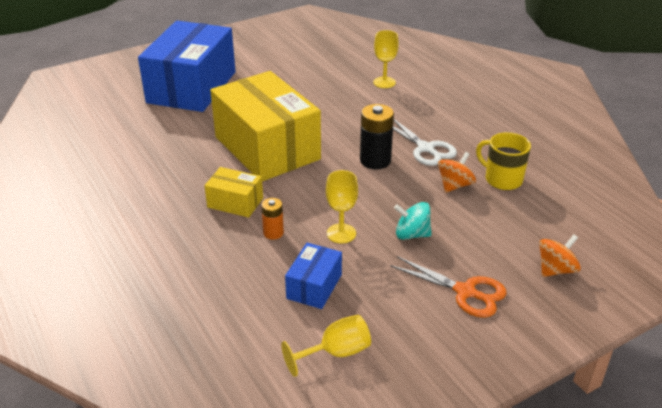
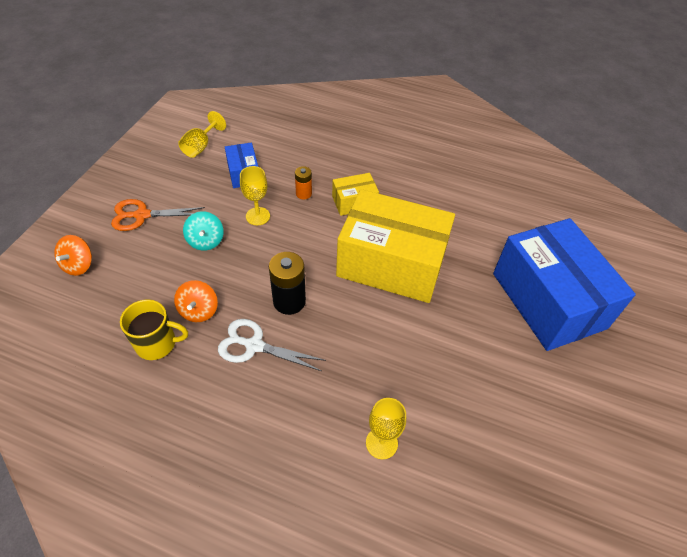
camera: 140 degrees right, 15 degrees up
turquoise spinning top [394,202,432,240] -> turquoise spinning top turned 105 degrees clockwise [183,211,224,251]

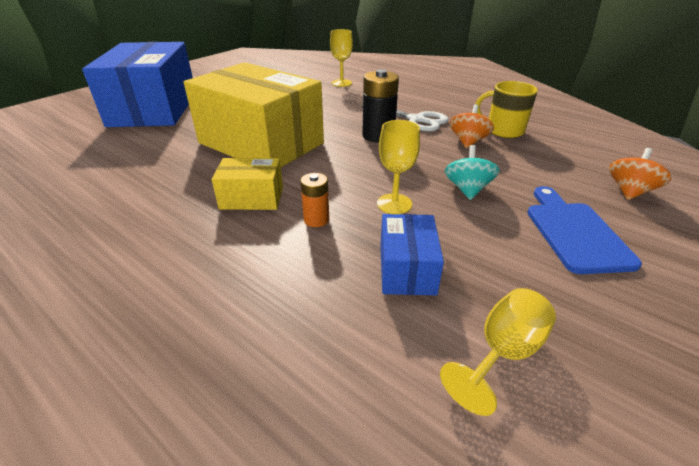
camera: 160 degrees left, 15 degrees down
orange scissors [111,199,205,231] -> blue cutting board [527,186,642,274]

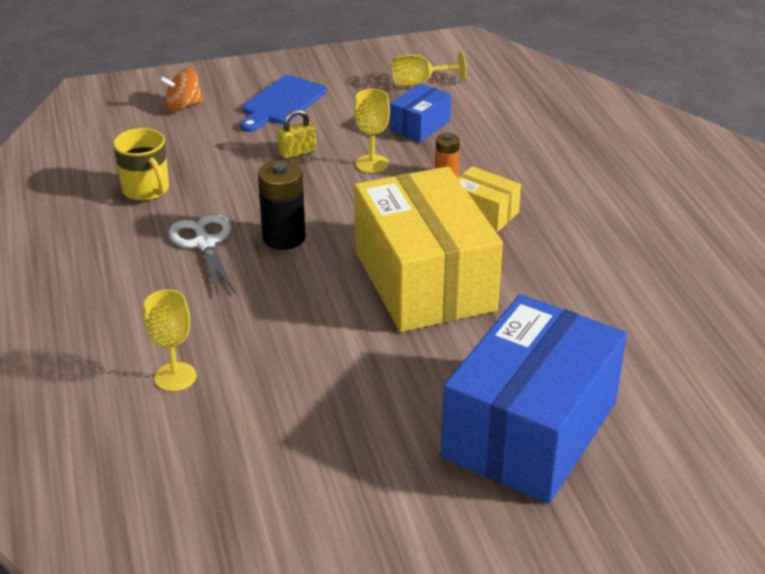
camera: 145 degrees left, 0 degrees up
turquoise spinning top [445,145,500,200] -> yellow padlock [278,109,316,159]
orange spinning top [450,104,494,148] -> none

